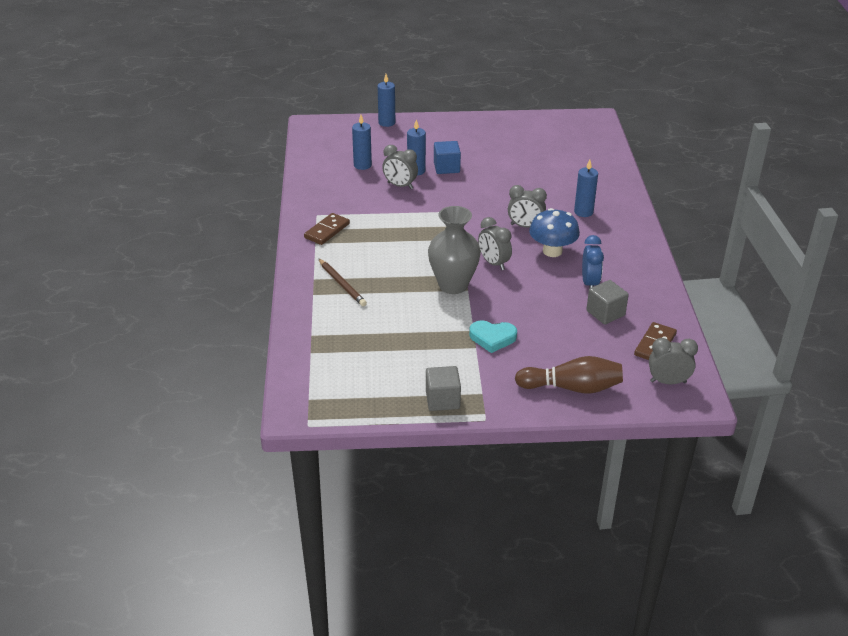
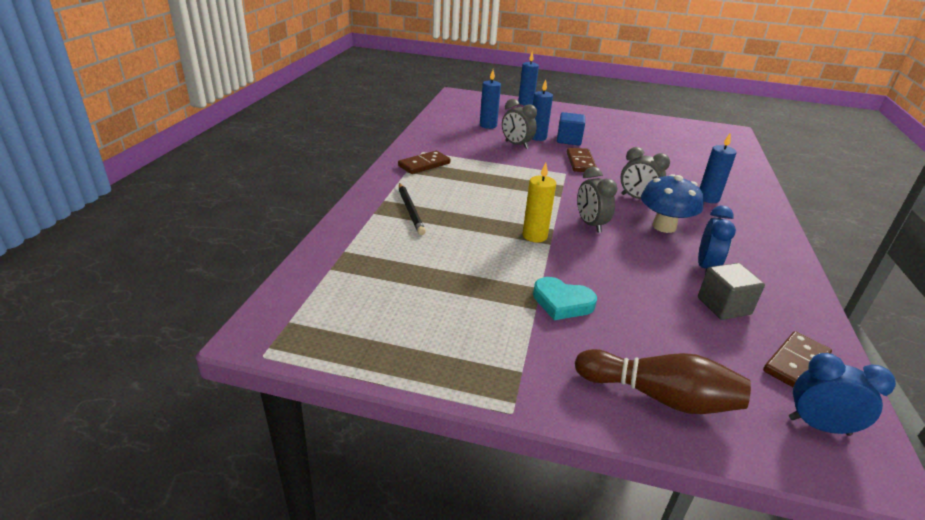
camera: 15 degrees right, 5 degrees down
brown pencil [318,258,367,306] -> black pencil [399,183,426,235]
grey cube [426,366,461,411] -> none
grey vase [428,206,481,294] -> yellow candle [522,163,556,242]
grey clock [649,338,698,384] -> blue clock [789,353,896,436]
none -> brown domino [567,148,597,172]

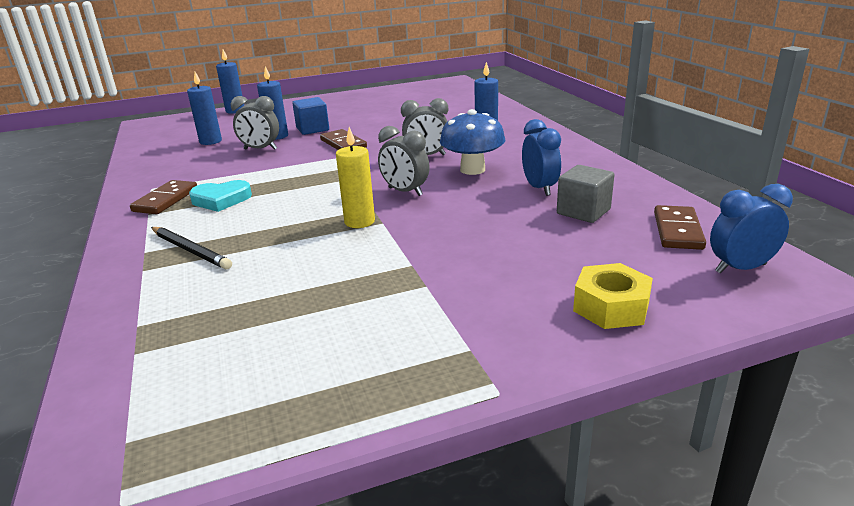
camera: 30 degrees left, 5 degrees down
turquoise heart [533,277,597,320] -> turquoise heart moved to [189,180,252,212]
brown bowling pin [575,349,751,414] -> yellow nut [573,263,653,329]

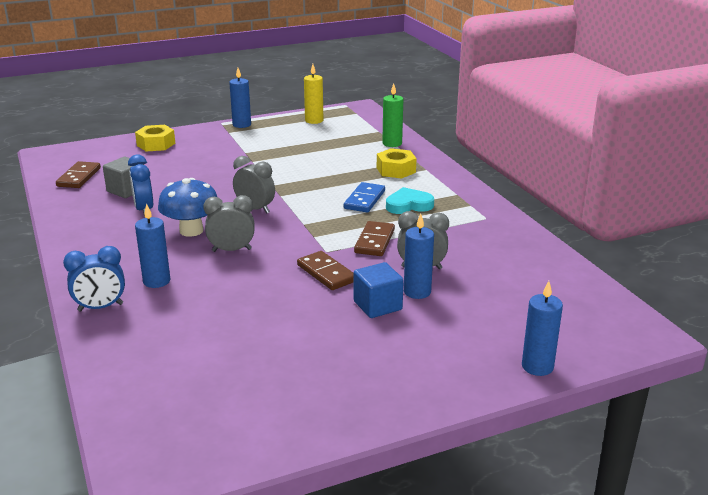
camera: 175 degrees right, 0 degrees up
brown domino [130,180,197,214] -> brown domino moved to [354,221,395,256]
black pencil [151,227,232,269] -> yellow nut [377,148,416,179]
blue candle [187,72,222,145] -> blue candle moved to [229,68,251,128]
yellow candle [336,127,375,228] -> yellow candle moved to [304,64,323,124]
blue clock [710,184,793,274] -> blue clock moved to [63,246,125,311]
none -> blue domino [344,182,385,212]
none -> green candle [382,83,403,147]

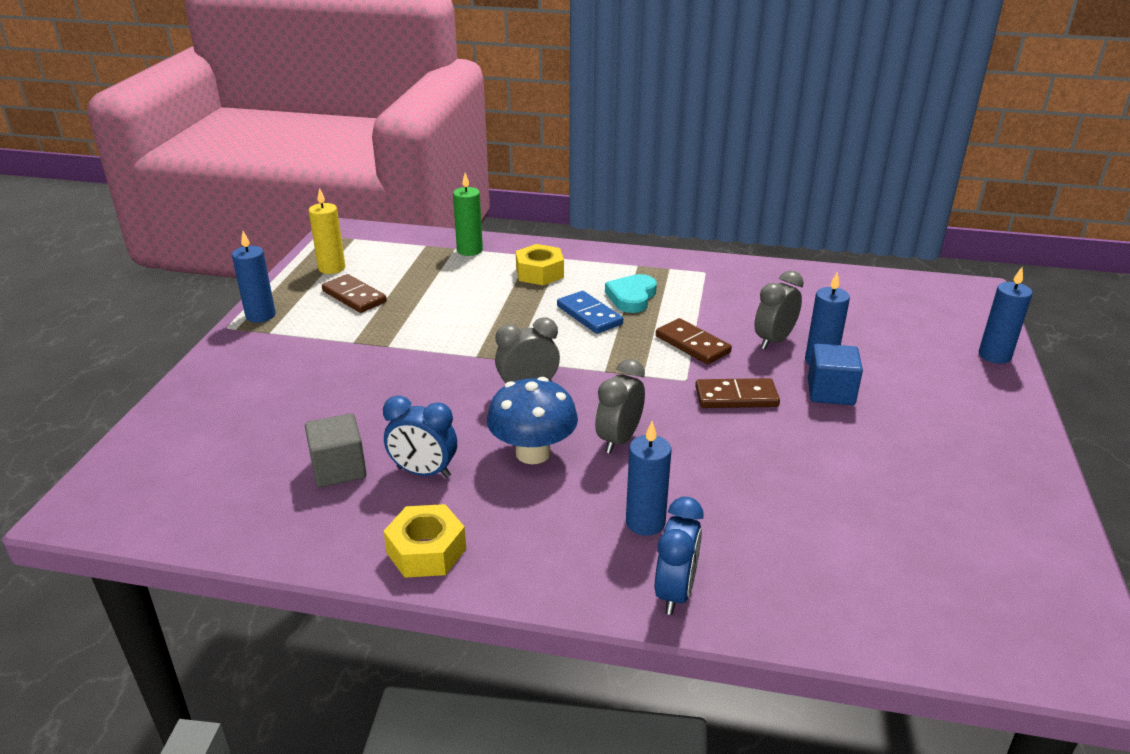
camera: 55 degrees left, 5 degrees up
brown domino [56,161,101,188] -> brown domino moved to [322,274,387,313]
yellow nut [135,125,176,152] -> yellow nut moved to [383,504,466,578]

